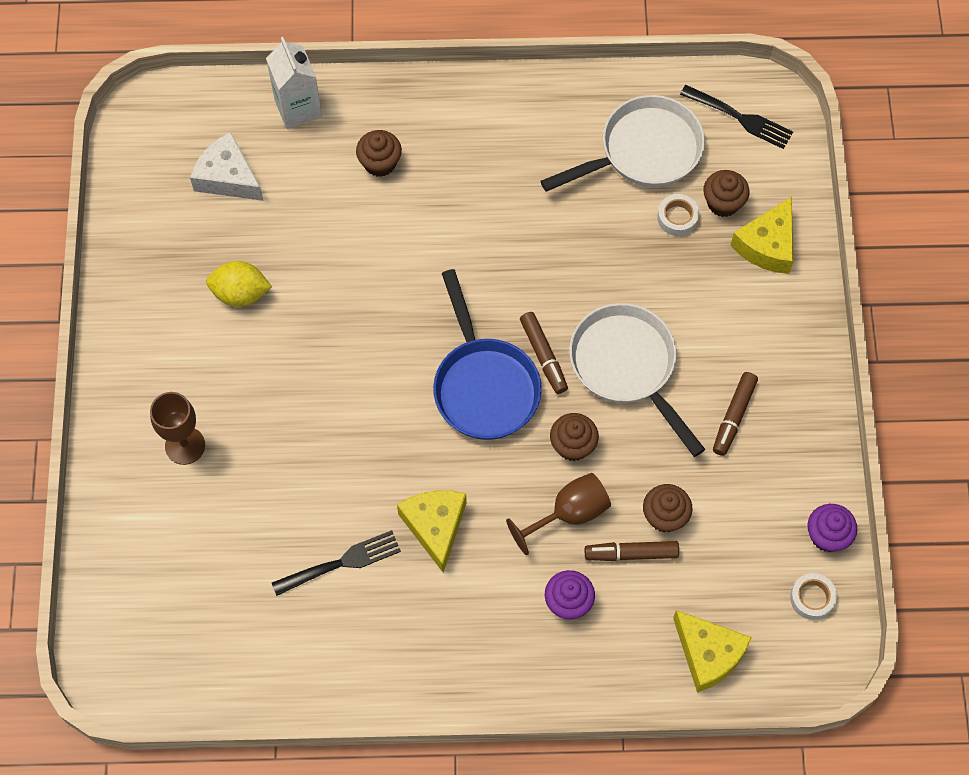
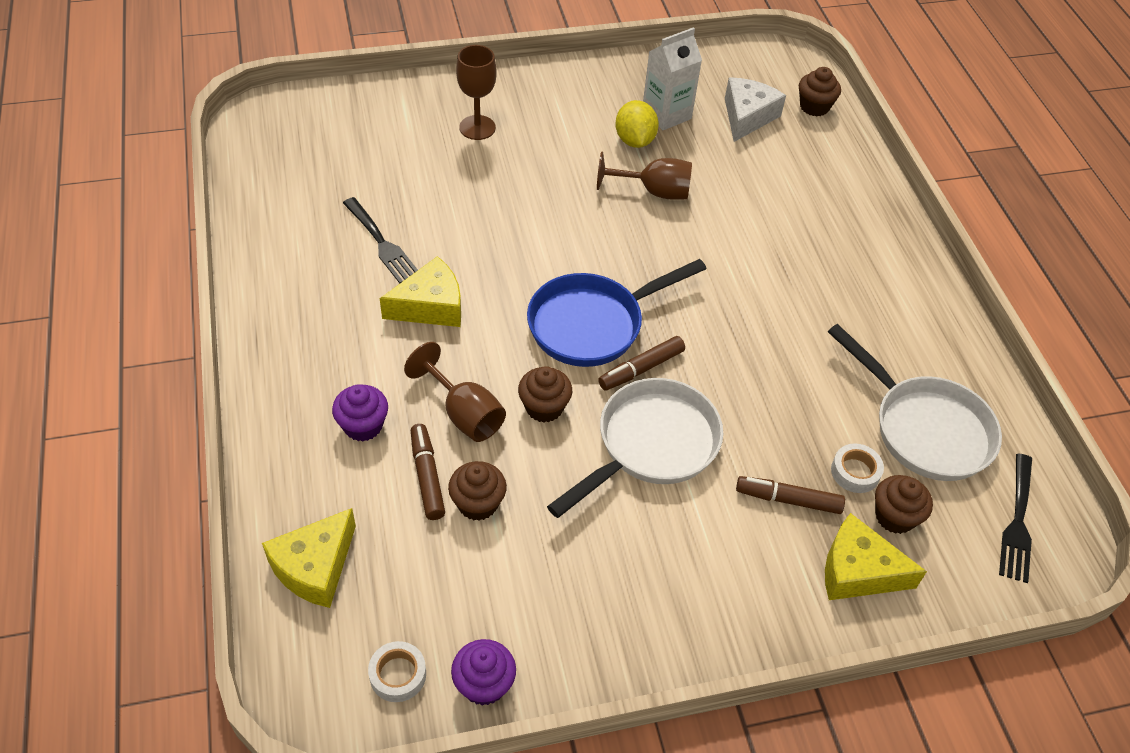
camera: 75 degrees right, 15 degrees down
white carton [266,37,322,129] -> white carton moved to [643,27,702,130]
brown cupcake [356,130,402,177] -> brown cupcake moved to [799,67,841,116]
brown marker [713,372,758,456] -> brown marker moved to [736,476,845,514]
none -> brown goblet [597,152,692,200]

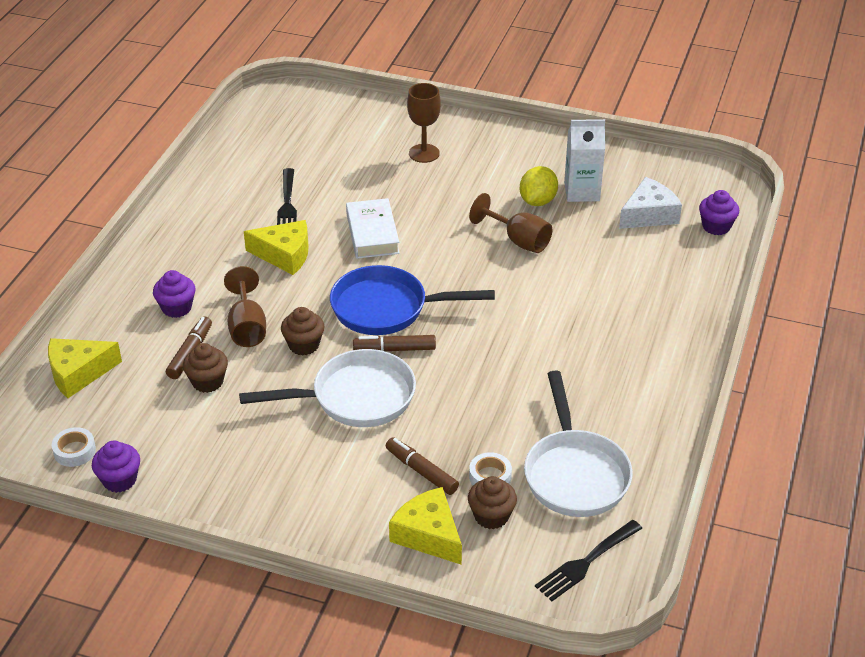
camera: 35 degrees right, 10 degrees down
brown cupcake [799,67,841,116] -> purple cupcake [699,190,739,235]
none -> white book [346,198,400,259]

